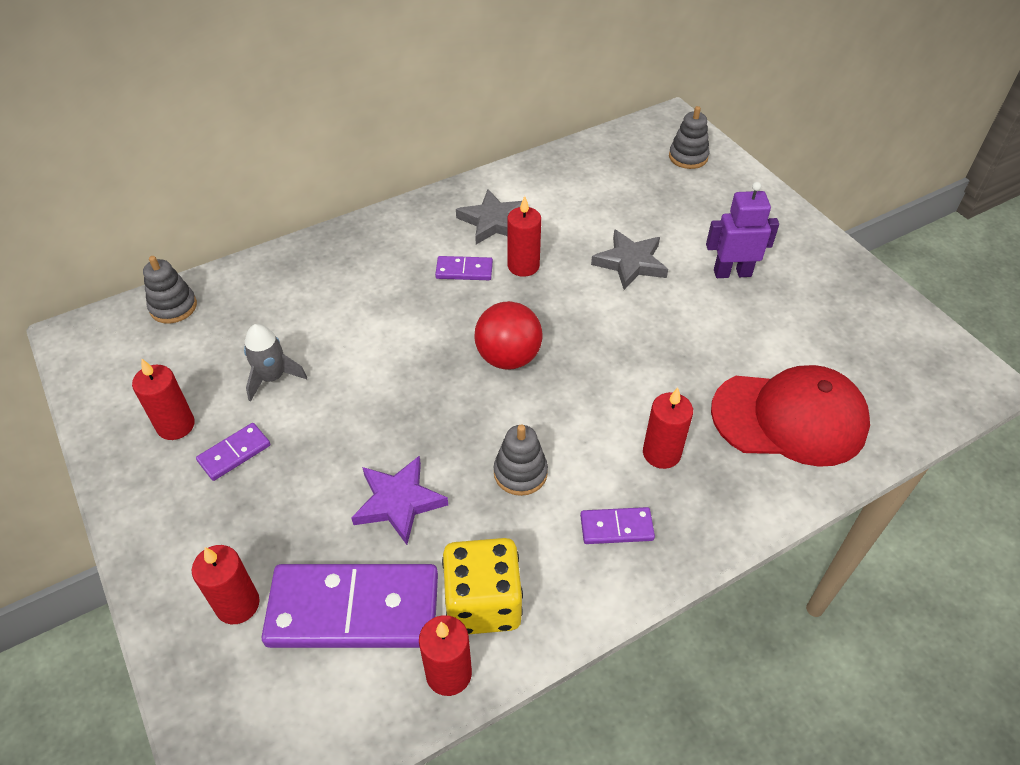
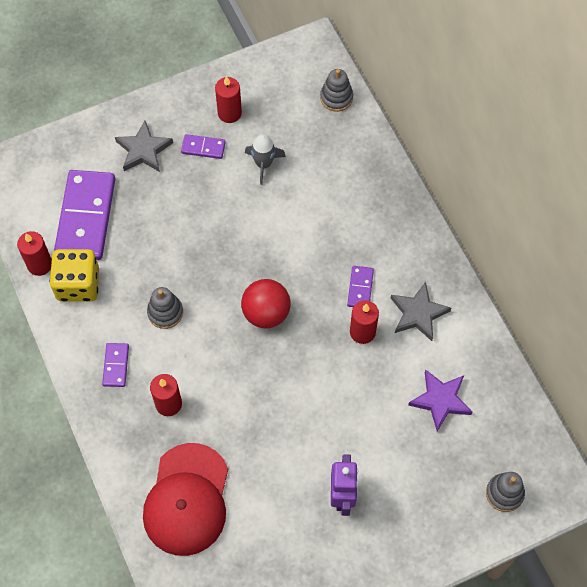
camera: 95 degrees right, 15 degrees up
red candle [192,545,260,624] -> none
purple domino [196,423,270,481] -> purple domino turned 45 degrees counterclockwise [181,134,226,159]
purple star [351,455,448,545] -> purple star moved to [408,369,472,431]
grey star [591,229,668,290] -> grey star moved to [115,121,173,172]

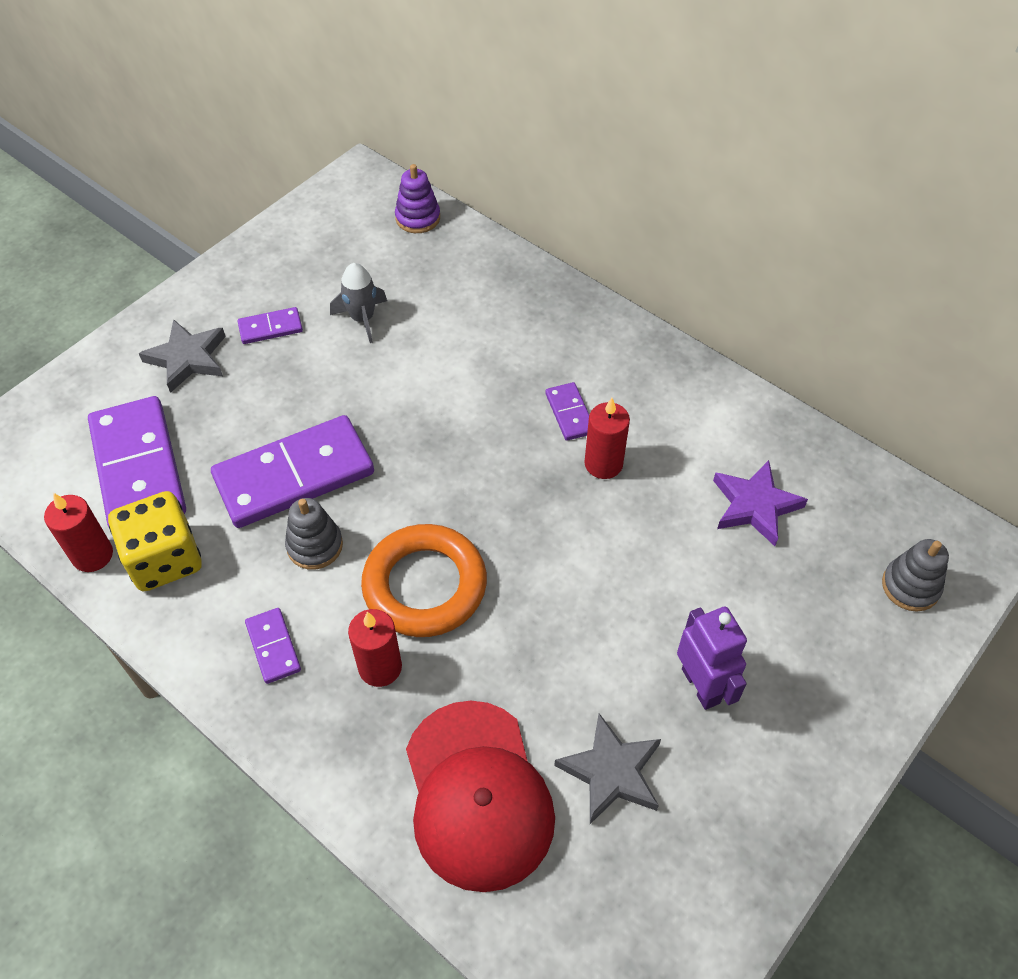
camera: 25 degrees left, 10 degrees down
red candle [215,76,242,123] -> none
red ball [241,279,290,328] -> none
grey stacking toy [320,69,353,112] -> purple stacking toy [395,164,440,233]
grey star [391,282,451,341] -> grey star moved to [554,713,661,824]
none -> purple domino [211,415,374,528]
none -> orange ring [361,524,487,637]

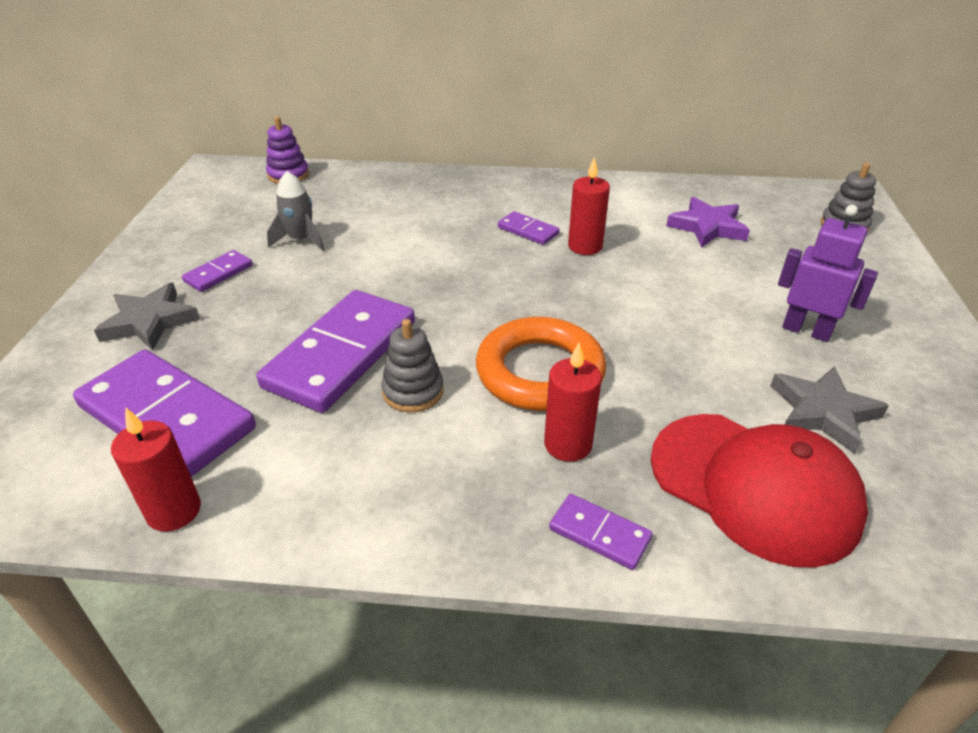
camera: 35 degrees left, 15 degrees down
yellow dice [108,491,202,591] -> none
purple domino [245,608,301,684] -> purple domino moved to [549,494,652,570]

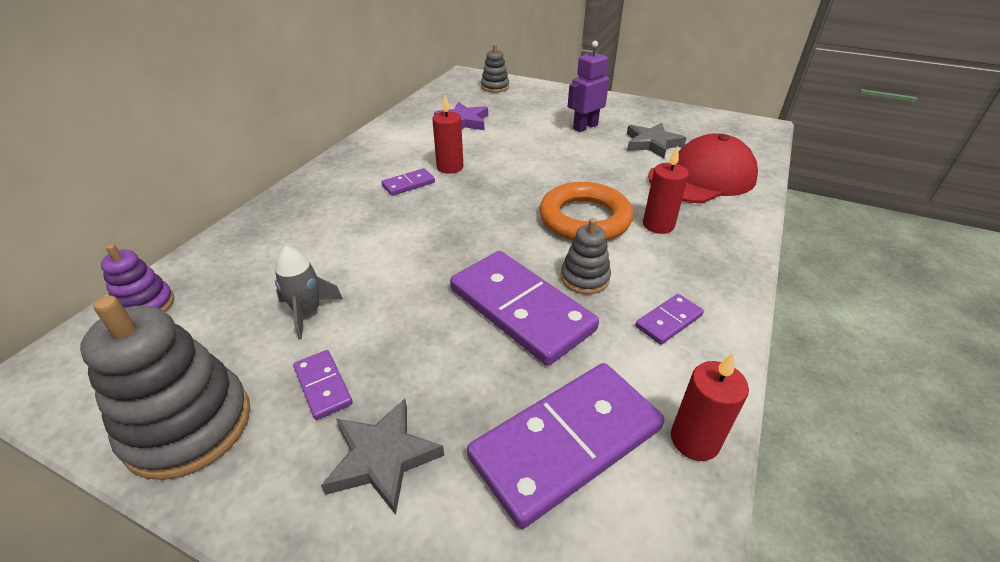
camera: 70 degrees left, 0 degrees up
purple domino [549,494,652,570] -> purple domino moved to [636,294,704,345]
none -> grey stacking toy [80,296,250,480]

